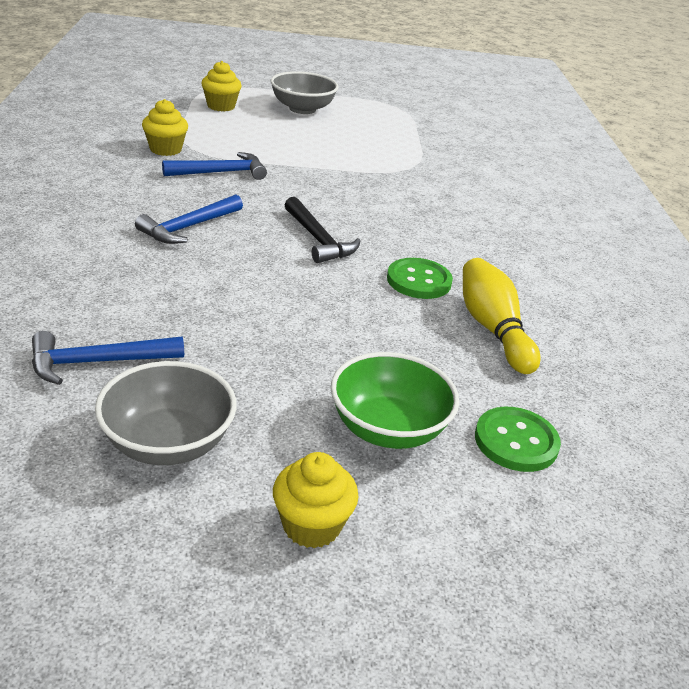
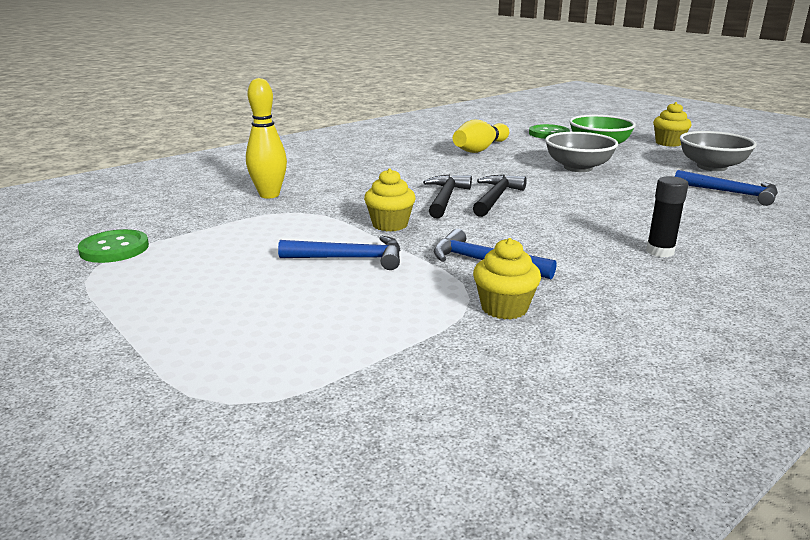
camera: 125 degrees left, 10 degrees down
blue hammer [135,195,243,244] -> blue hammer moved to [278,236,400,270]
yellow cupcake [201,61,242,111] -> yellow cupcake moved to [364,168,416,231]
grey bowl [271,71,339,114] -> grey bowl moved to [545,132,618,172]
green button [387,258,453,299] -> green button moved to [78,229,149,263]
none -> yellow bowling pin [246,78,287,198]
none -> black hammer [423,175,472,219]
none -> black glue stick [646,176,689,257]

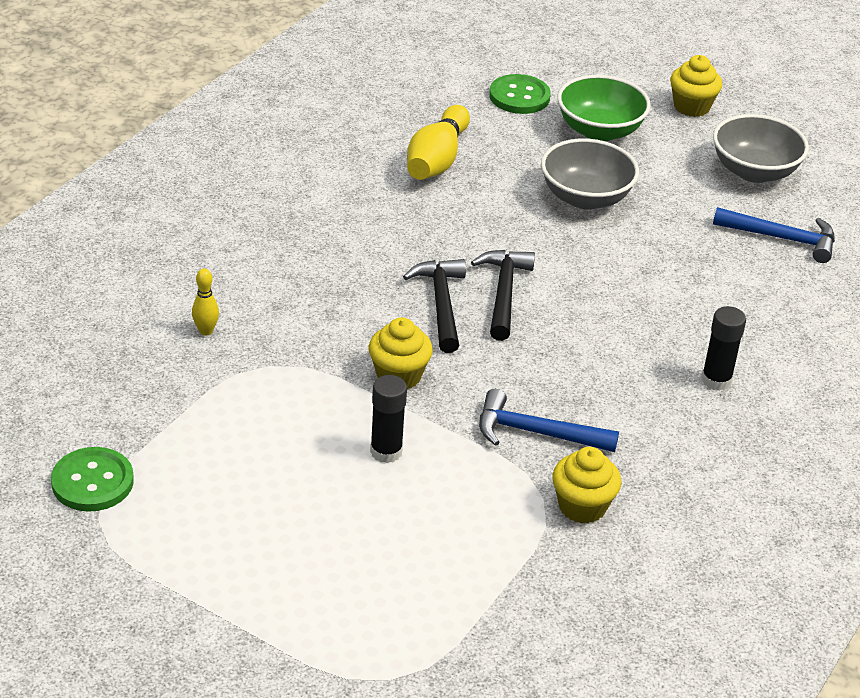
camera: 20 degrees left, 15 degrees up
yellow bowling pin [246,78,287,198] -> yellow bowling pin [192,268,219,336], size x0.50
blue hammer [278,236,400,270] -> black glue stick [370,375,407,463]

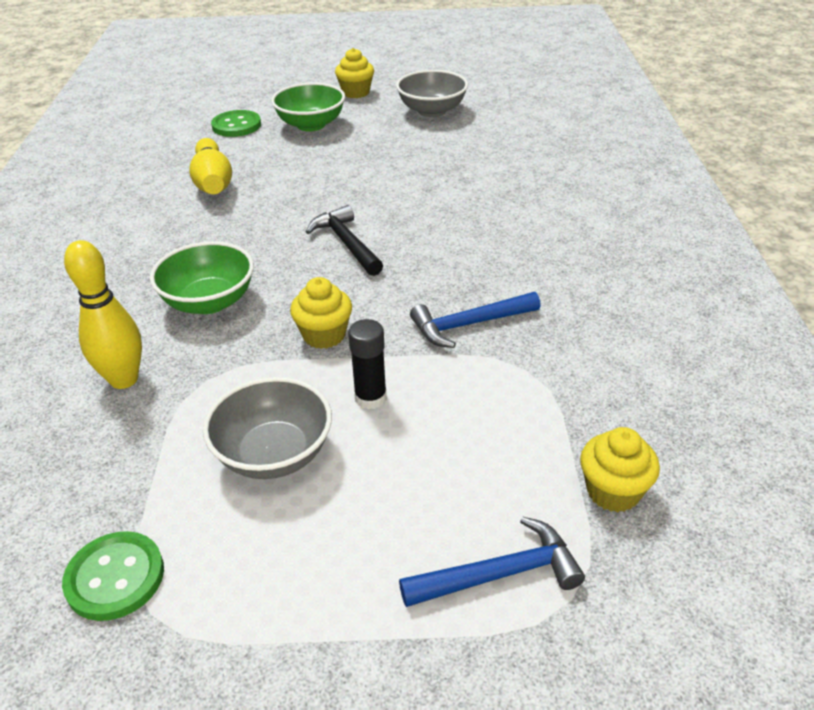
camera: 30 degrees left, 0 degrees up
yellow bowling pin [192,268,219,336] -> yellow bowling pin [64,240,142,389], size x2.02
black hammer [403,259,466,353] -> none
grey bowl [541,139,639,210] -> grey bowl moved to [203,377,332,479]
yellow cupcake [552,447,621,524] -> yellow cupcake moved to [580,427,660,512]
black glue stick [701,306,746,391] -> none
blue hammer [713,207,835,263] -> blue hammer moved to [399,517,585,607]
none -> green bowl [150,241,254,314]

